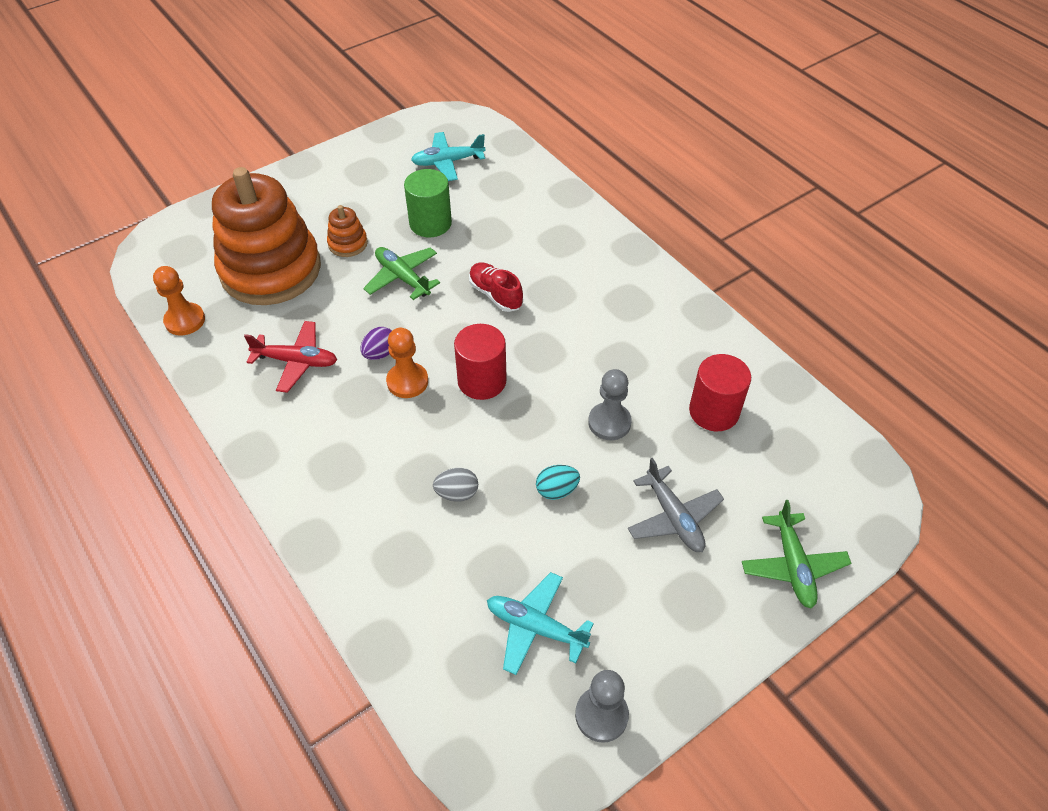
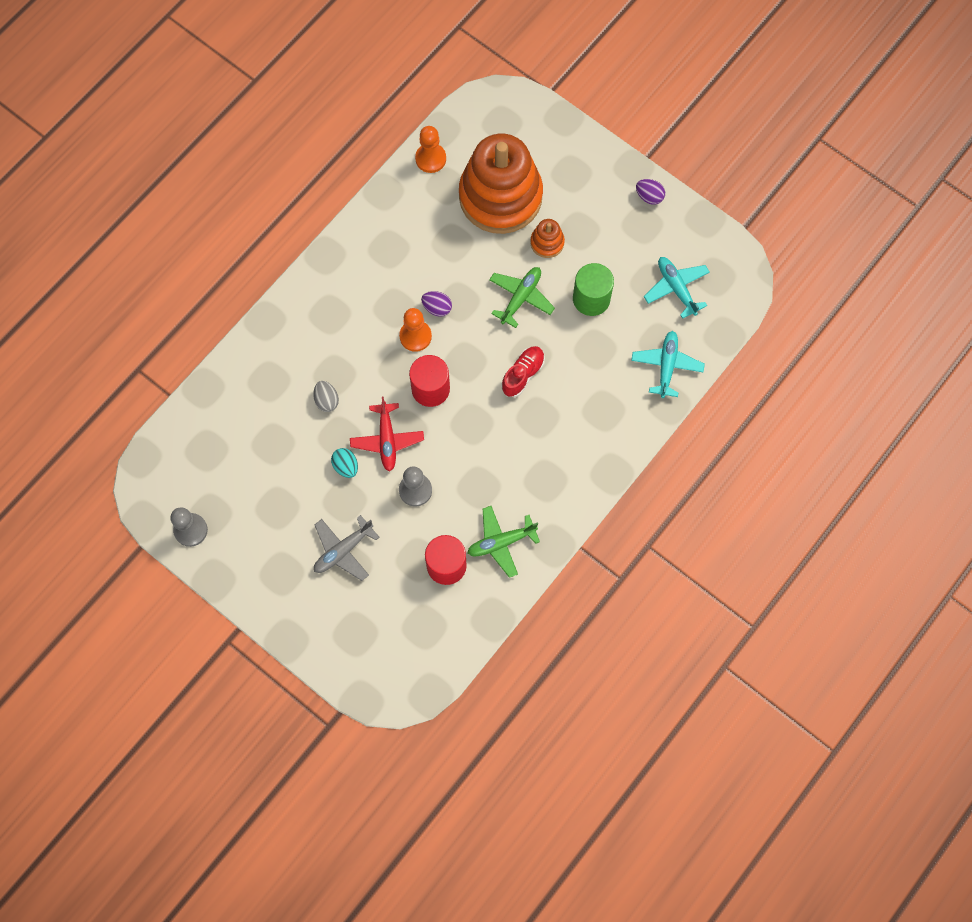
camera: 75 degrees right, 20 degrees up
red plane [244,321,337,393] -> red plane moved to [350,396,424,471]
turquoise plane [487,572,594,675] -> turquoise plane moved to [631,331,705,398]
green plane [742,500,851,609] -> green plane moved to [467,506,540,578]
none -> purple egg [636,179,665,205]

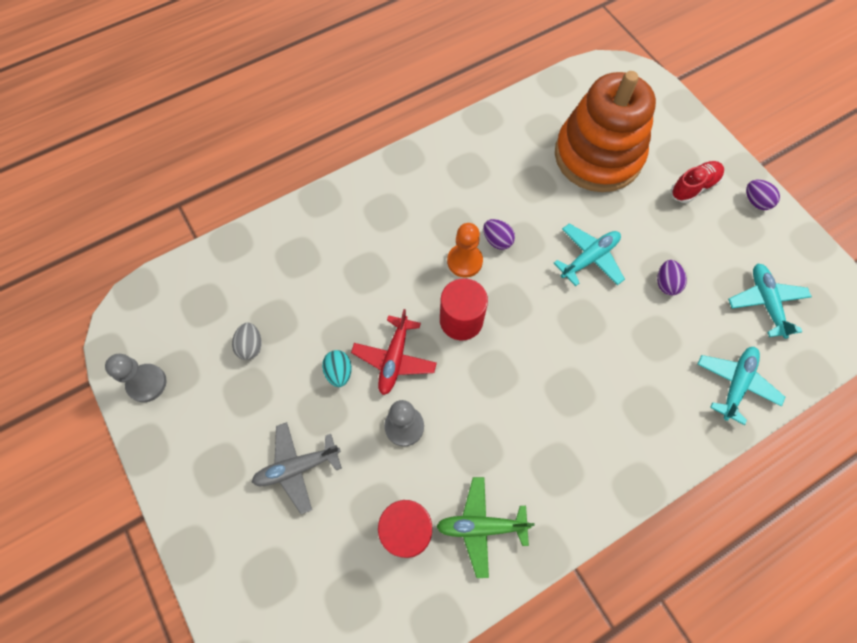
camera: 20 degrees right, 5 degrees down
grey egg [313,381,339,412] -> grey egg moved to [232,323,262,360]
orange pawn [415,126,446,173] -> none
green plane [489,267,555,328] -> turquoise plane [554,223,625,286]
red shoe [501,346,545,397] -> red shoe moved to [671,161,724,203]
orange stacking toy [530,219,565,258] -> none
green cylinder [573,263,614,316] -> purple egg [657,260,687,295]

